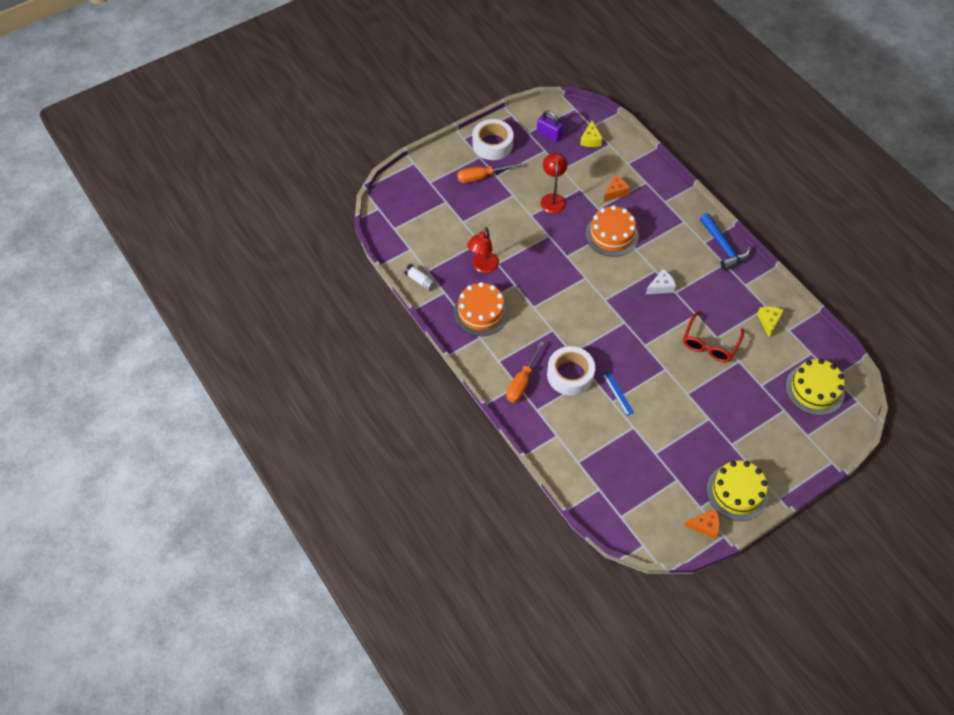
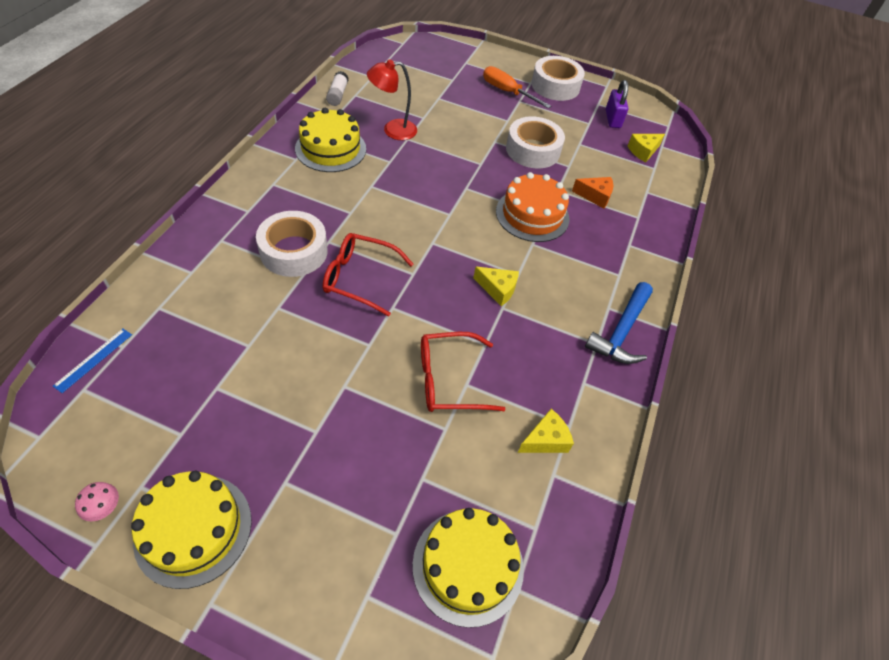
camera: 50 degrees right, 5 degrees down
orange cake [454,282,509,336] -> yellow cake [295,108,366,172]
orange screwdriver [506,341,544,403] -> none
red lamp [540,153,567,214] -> white tape [506,116,565,169]
blue ruler [603,372,634,416] -> blue ruler moved to [53,329,132,393]
white cheese [646,269,676,294] -> yellow cheese [473,267,519,306]
orange cheese [684,509,720,539] -> pink mushroom [75,482,119,521]
none -> red glasses [323,233,414,316]

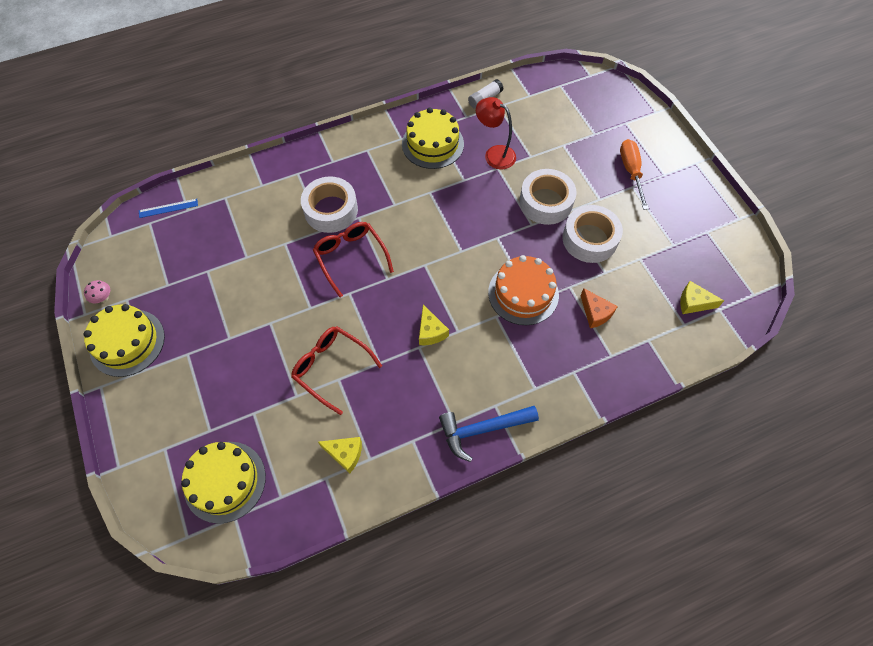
camera: 50 degrees right, 10 degrees up
white tape [531,56,585,101] -> white tape moved to [519,169,576,225]
purple padlock [606,80,628,128] -> none

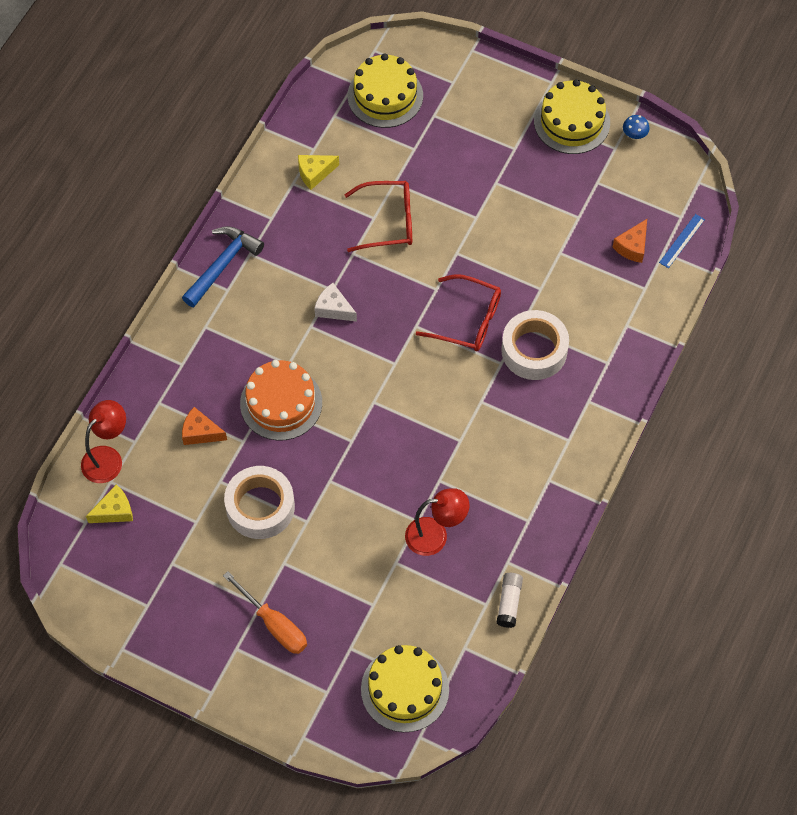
camera: 140 degrees right, 0 degrees up
pink mushroom [84,280,110,303] -> blue mushroom [623,115,650,140]
yellow cake [402,108,464,169] -> yellow cake moved to [361,645,449,732]
yellow cheese [419,304,449,345] -> white cheese [314,283,357,322]
white tape [519,169,576,225] -> none
none -> red lamp [81,400,126,483]
none -> orange cheese [612,219,647,263]

